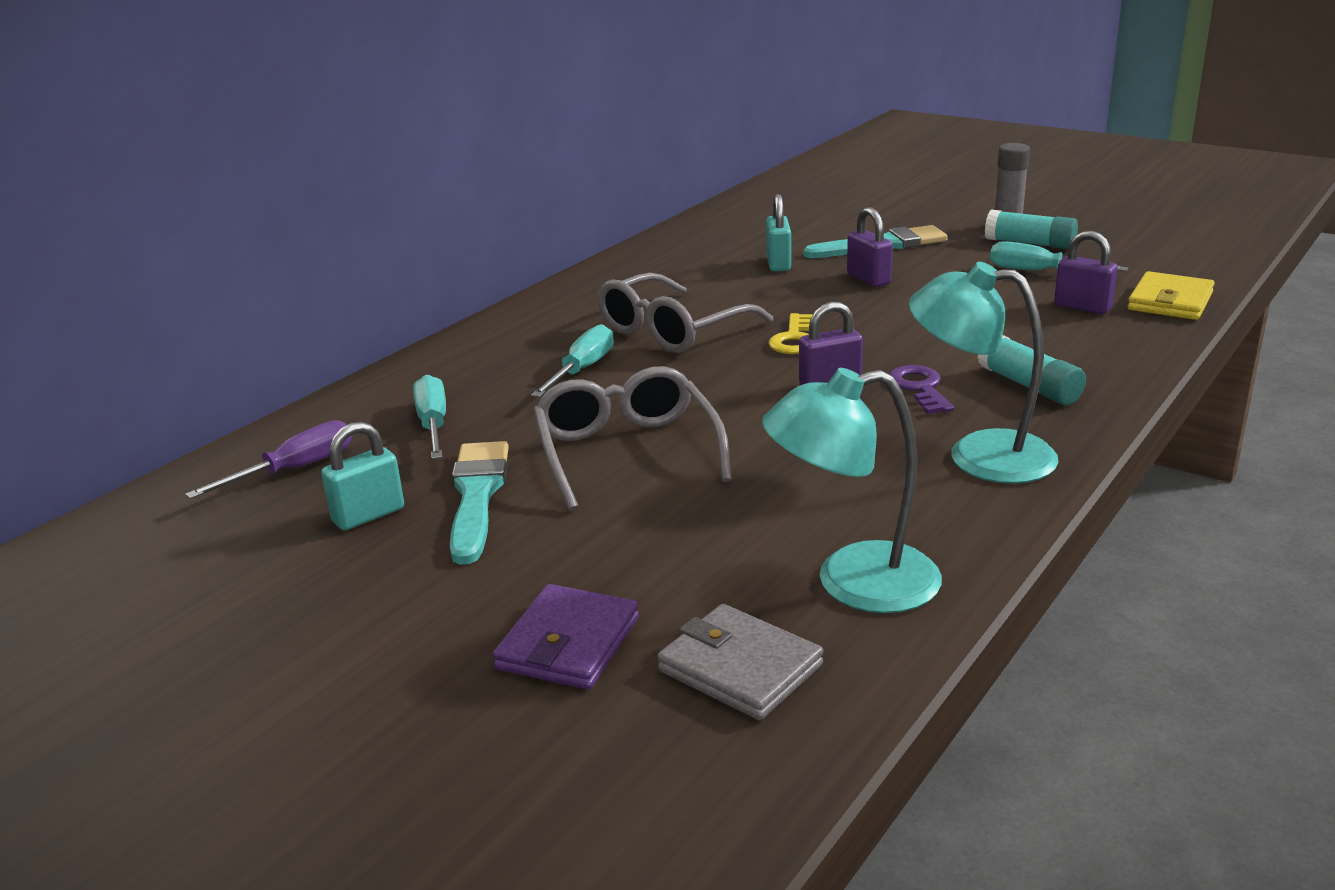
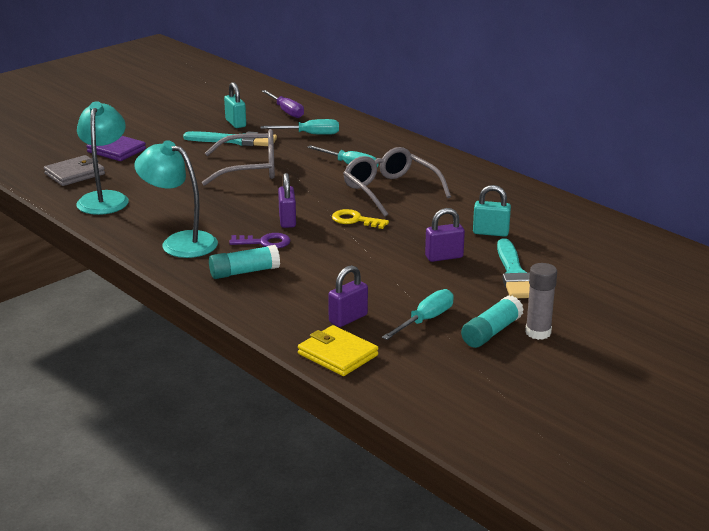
camera: 100 degrees right, 0 degrees up
turquoise lamp [909,262,1059,484] -> turquoise lamp turned 90 degrees counterclockwise [134,140,218,258]

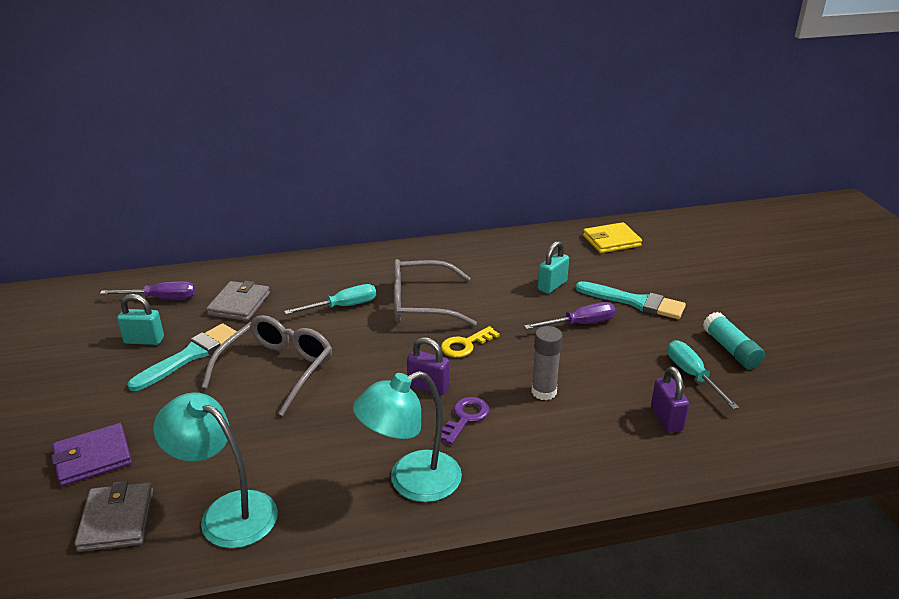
camera: 60 degrees left, 5 degrees up
turquoise glue stick [209,245,280,279] -> none
turquoise screwdriver [261,119,339,135] -> grey wallet [206,281,270,321]
yellow wallet [298,325,379,376] -> yellow wallet moved to [583,222,642,253]
purple padlock [425,208,465,262] -> purple screwdriver [524,302,616,329]
grey glue stick [525,263,557,340] -> grey glue stick moved to [531,326,563,400]

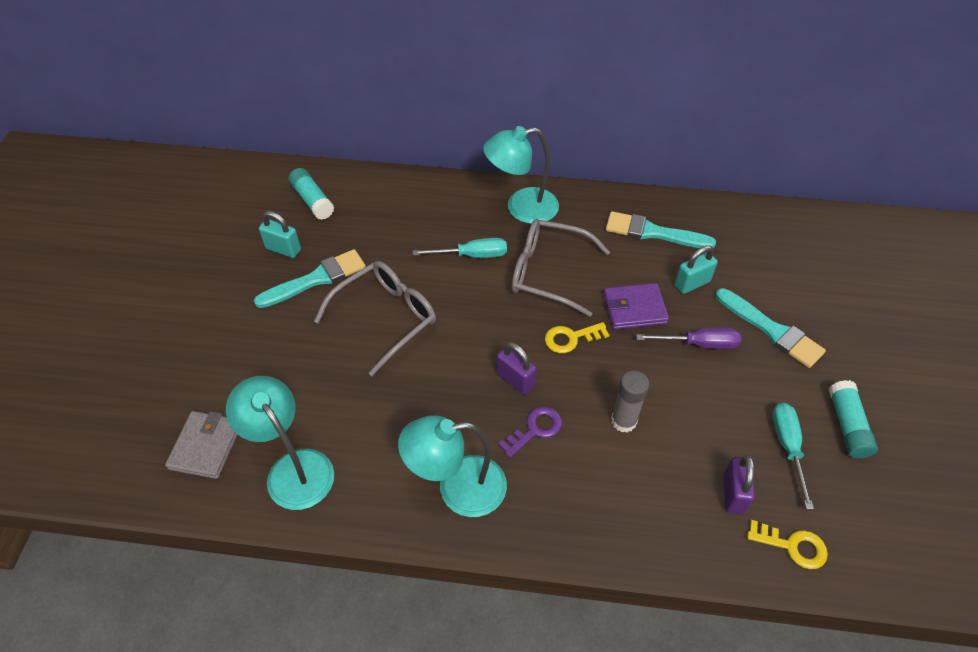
camera: 20 degrees right, 20 degrees up
purple wallet [51,423,132,486] -> purple wallet moved to [603,283,669,330]
purple screwdriver [100,281,195,299] -> turquoise glue stick [288,168,334,220]
grey wallet [206,281,270,321] -> none
yellow wallet [583,222,642,253] -> none
none -> turquoise lamp [483,126,559,224]
none -> turquoise brush [606,211,716,248]
none -> yellow key [747,520,828,569]

